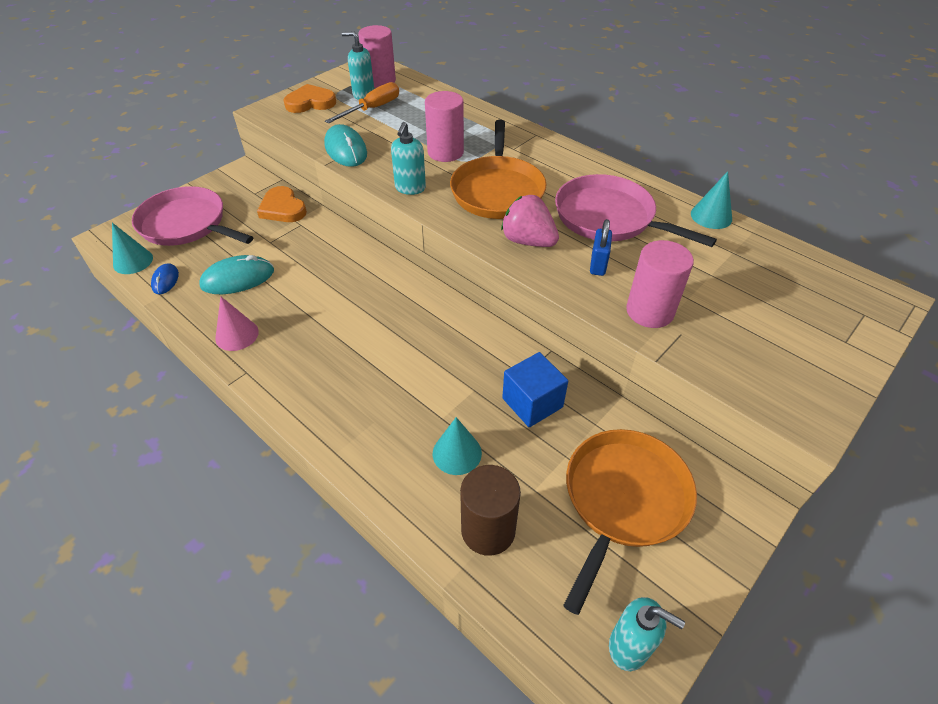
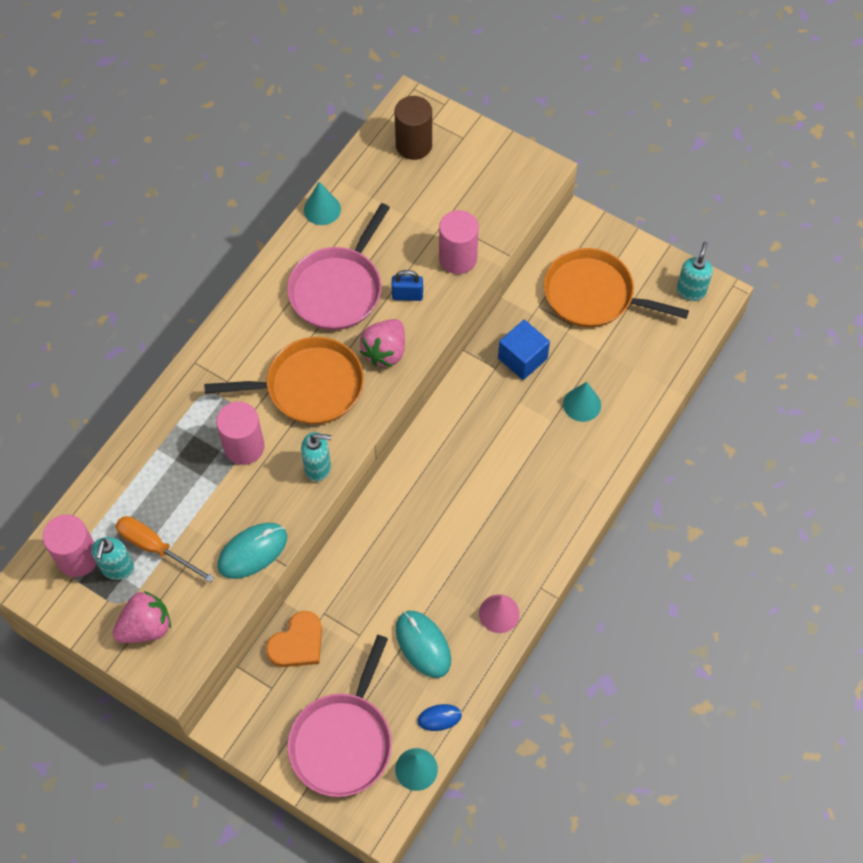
camera: 100 degrees left, 15 degrees up
orange heart [284,84,336,113] -> pink strawberry [112,591,171,643]
brown cylinder [460,465,521,556] -> brown cylinder moved to [395,96,432,160]

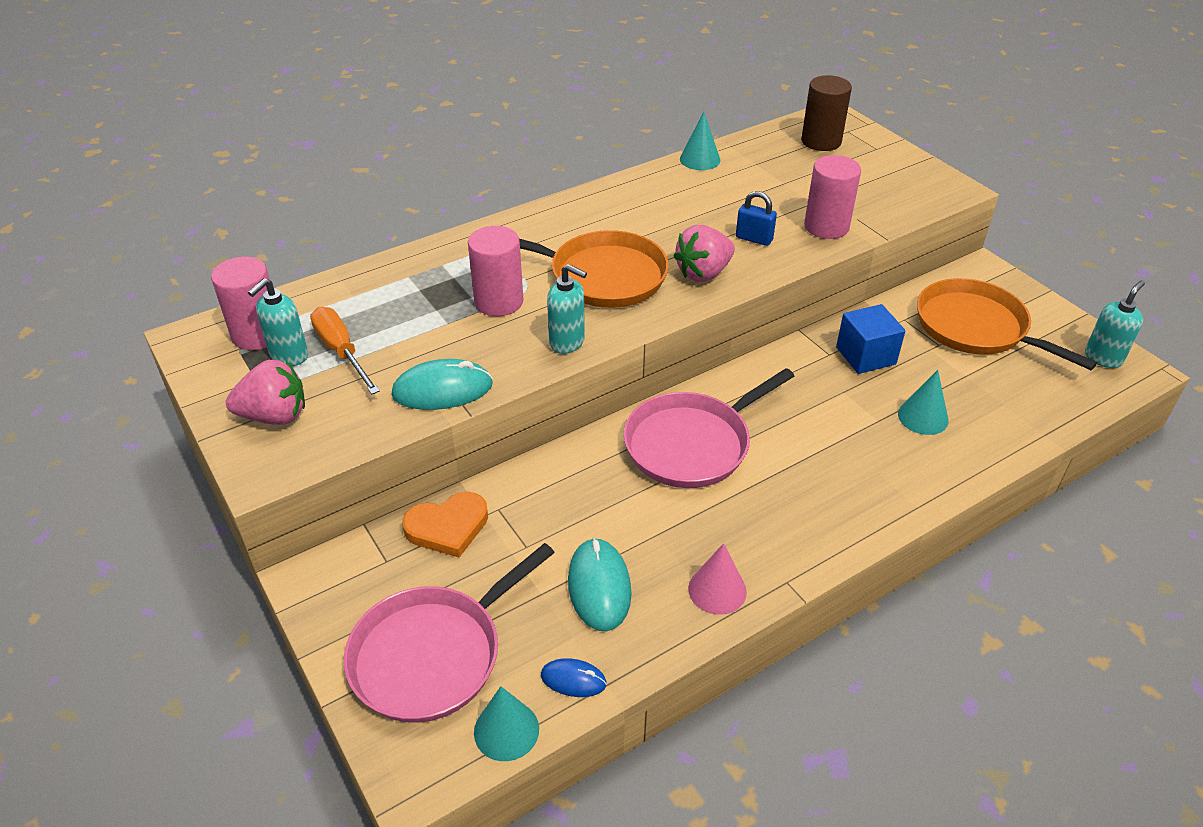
camera: 25 degrees right, 20 degrees down
pink pan [287,203,390,330] -> pink pan moved to [624,368,794,488]

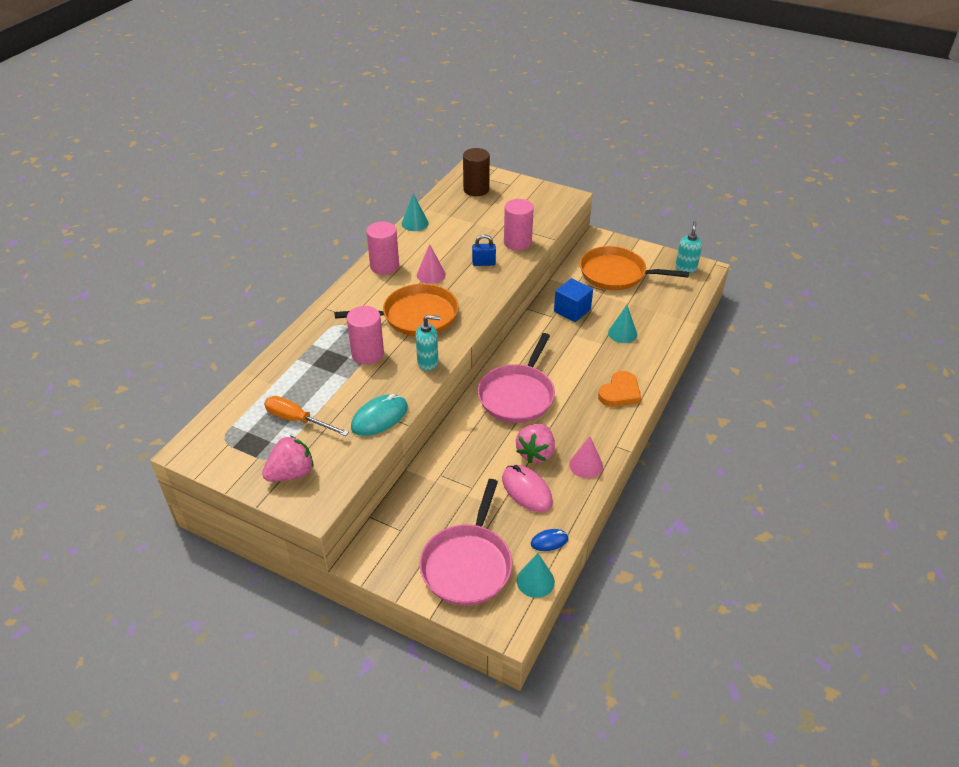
camera: 30 degrees left, 0 degrees up
pink cylinder [211,257,270,350] -> pink cylinder moved to [366,222,399,275]
turquoise soap dispenser [248,278,308,366] -> none
orange heart [402,492,488,558] -> orange heart moved to [598,371,641,407]
turquoise mouse [568,537,632,632] -> pink mouse [502,465,553,512]
pink strawberry [674,225,735,282] -> pink strawberry moved to [516,424,555,463]
none -> pink cone [417,244,446,284]

